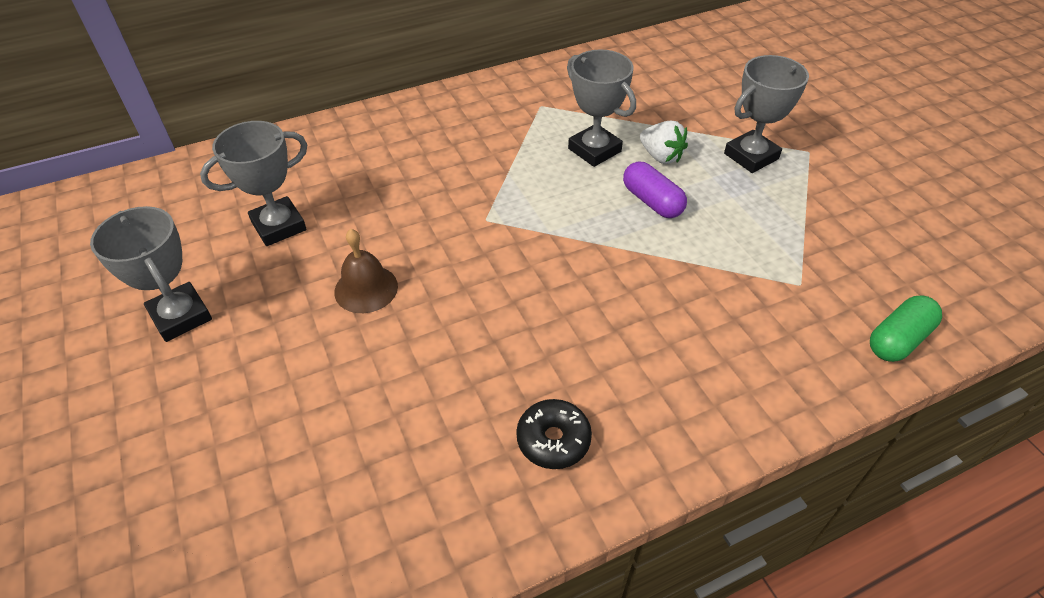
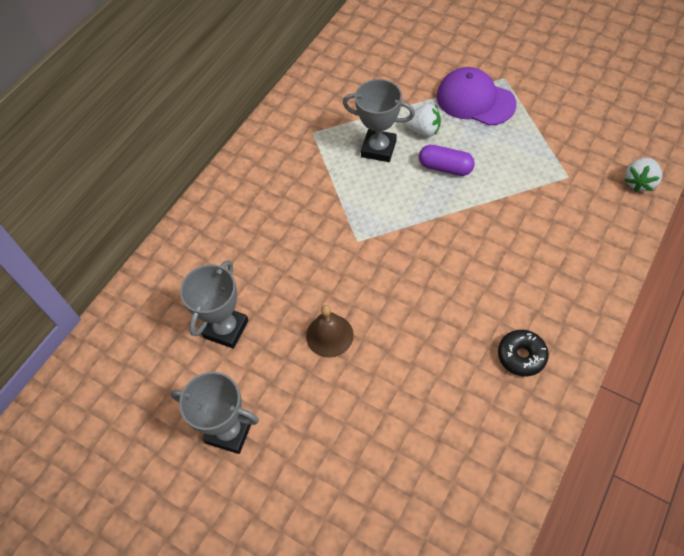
camera: 30 degrees left, 10 degrees up
grey trophy [724,55,809,173] -> purple cap [437,67,516,126]
green capsule [870,295,942,362] -> white strawberry [625,158,662,192]

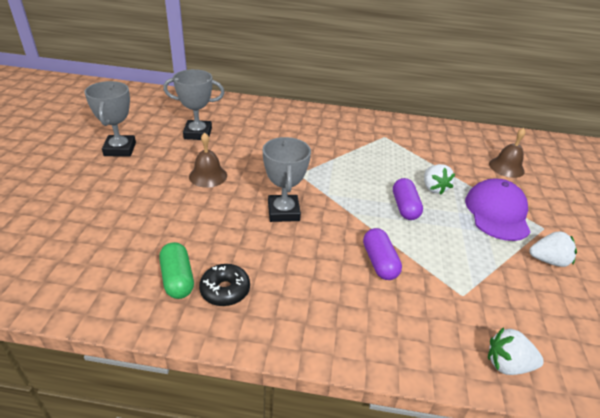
camera: 60 degrees right, 20 degrees down
grey trophy [343,79,415,162] -> grey trophy moved to [263,137,311,222]
none -> green capsule [159,242,194,299]
none -> purple capsule [363,228,402,280]
none -> brown bell [489,128,526,178]
none -> white strawberry [530,231,577,267]

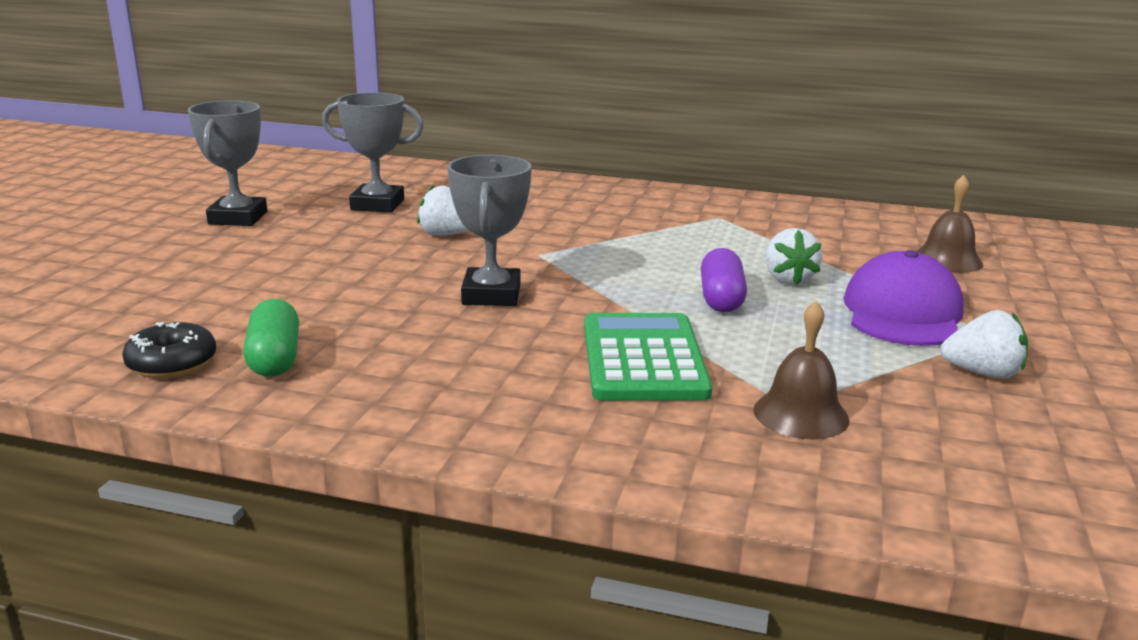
camera: 10 degrees right, 15 degrees down
brown bell [189,133,227,188] -> brown bell moved to [753,301,849,439]
black donut [199,264,250,306] -> black donut moved to [122,322,216,378]
purple capsule [363,228,402,280] -> green calculator [584,313,713,401]
white strawberry [488,327,544,375] -> white strawberry moved to [417,185,469,236]

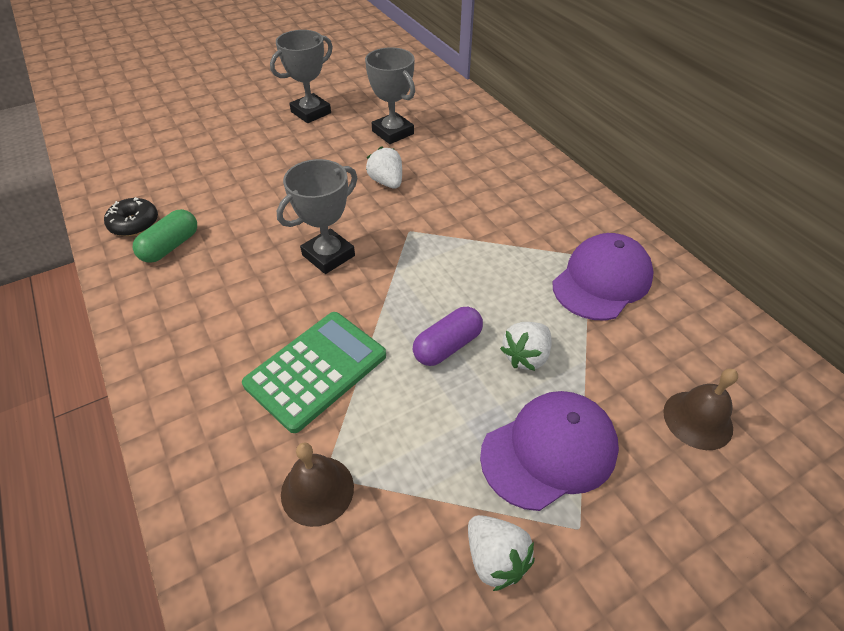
camera: 45 degrees right, 25 degrees up
none -> purple cap [552,233,653,321]

